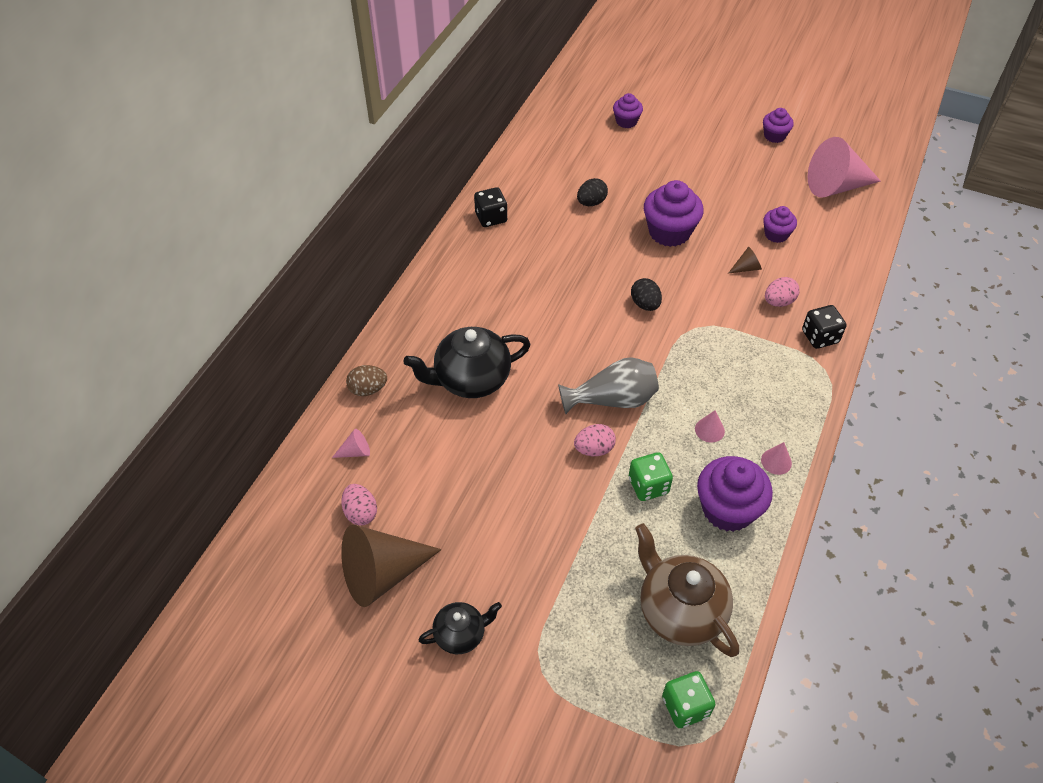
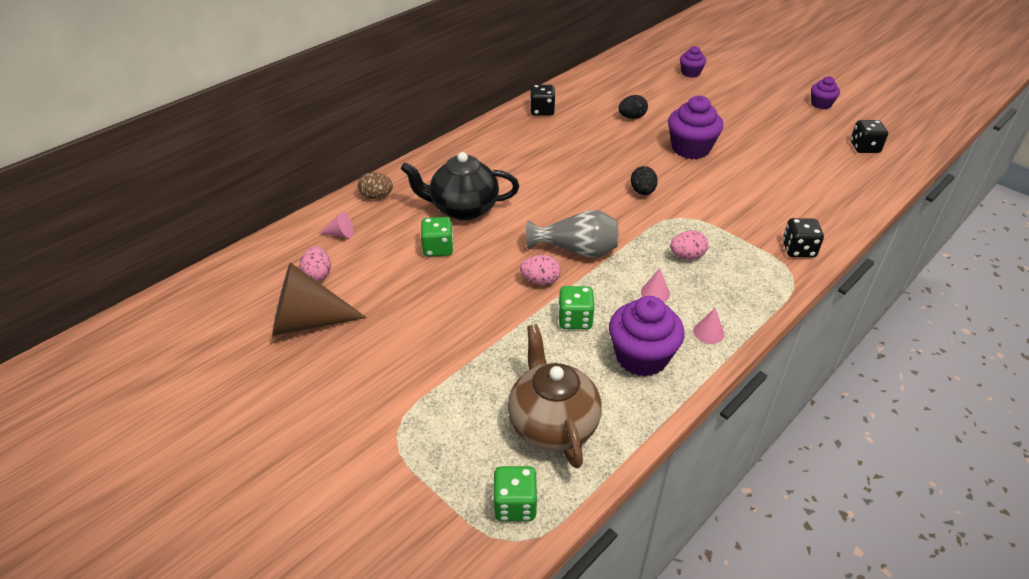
camera: 20 degrees right, 10 degrees down
black teapot [419,602,502,654] -> none
brown cone [728,247,762,274] -> none
purple cupcake [763,206,797,243] -> none
pink egg [765,277,800,307] -> pink egg moved to [670,230,708,260]
pink cone [808,137,881,198] -> black dice [850,120,888,153]
none -> green dice [421,217,453,257]

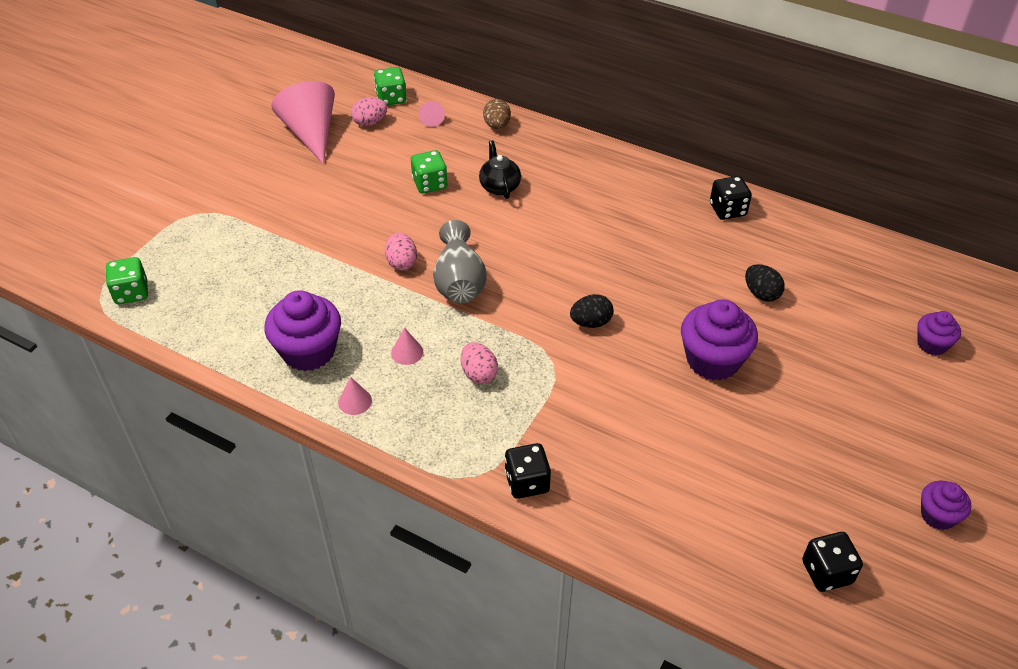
camera: 75 degrees right, 5 degrees up
brown cone [272,262,367,336] -> pink cone [271,81,335,164]
black teapot [401,152,519,221] -> black teapot [479,140,521,199], size x0.57
brown teapot [508,324,602,469] -> none
green dice [558,286,595,329] -> green dice moved to [374,67,406,105]

